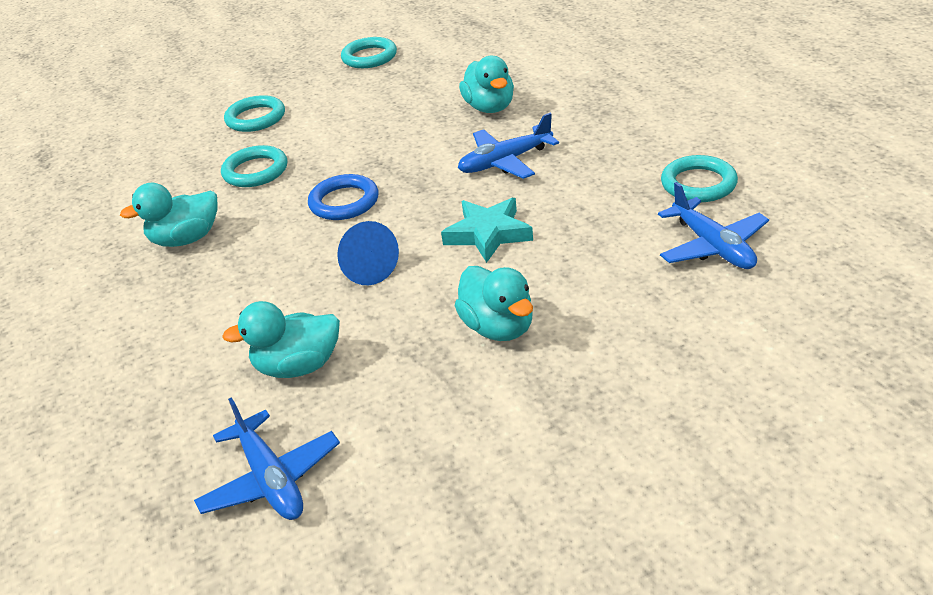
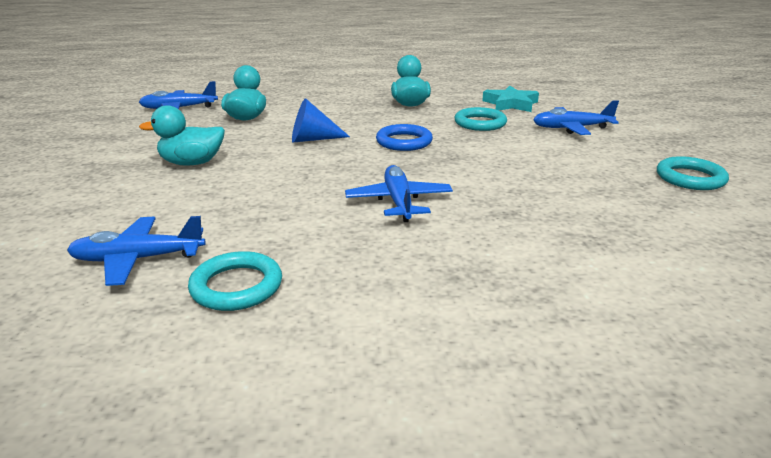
camera: 105 degrees right, 10 degrees down
turquoise ring [224,95,285,132] -> blue plane [533,100,619,135]
turquoise star [441,198,533,263] -> turquoise star moved to [482,85,539,112]
turquoise duck [459,56,514,113] -> none

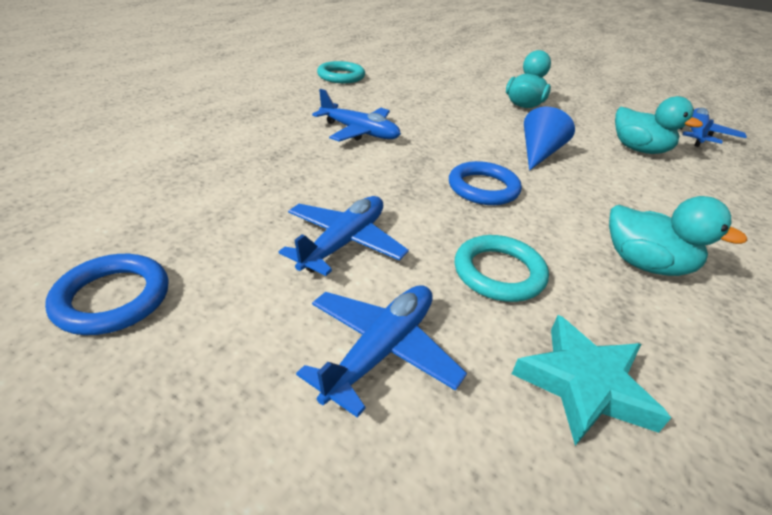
camera: 125 degrees right, 10 degrees up
blue plane [67,216,206,286] -> blue plane moved to [279,196,409,276]
turquoise ring [657,156,729,190] -> blue ring [45,254,169,335]

